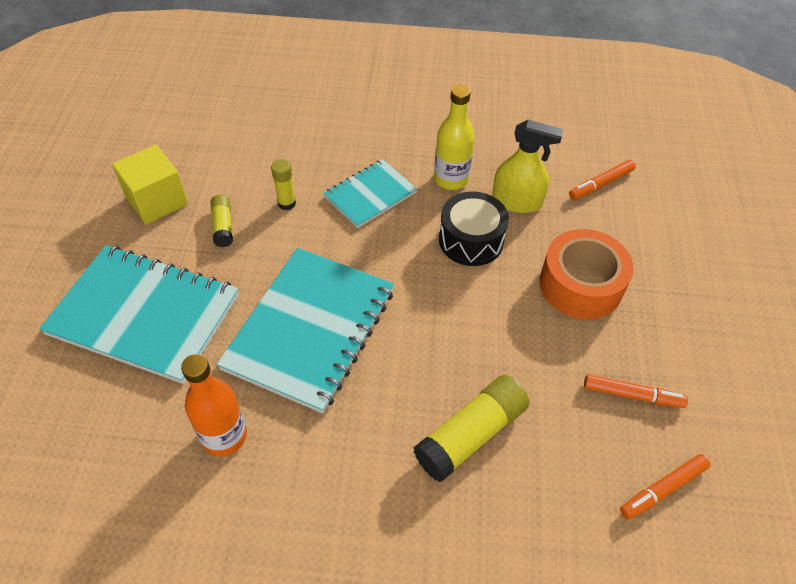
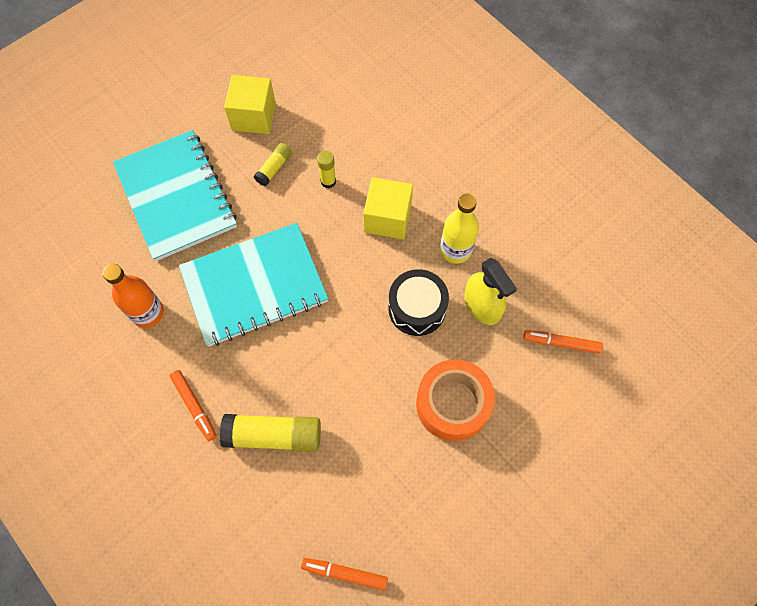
camera: 45 degrees right, 15 degrees up
turquoise notebook [323,159,417,228] -> yellow cube [363,177,413,239]
orange marker [584,374,688,408] -> orange marker moved to [170,370,217,441]

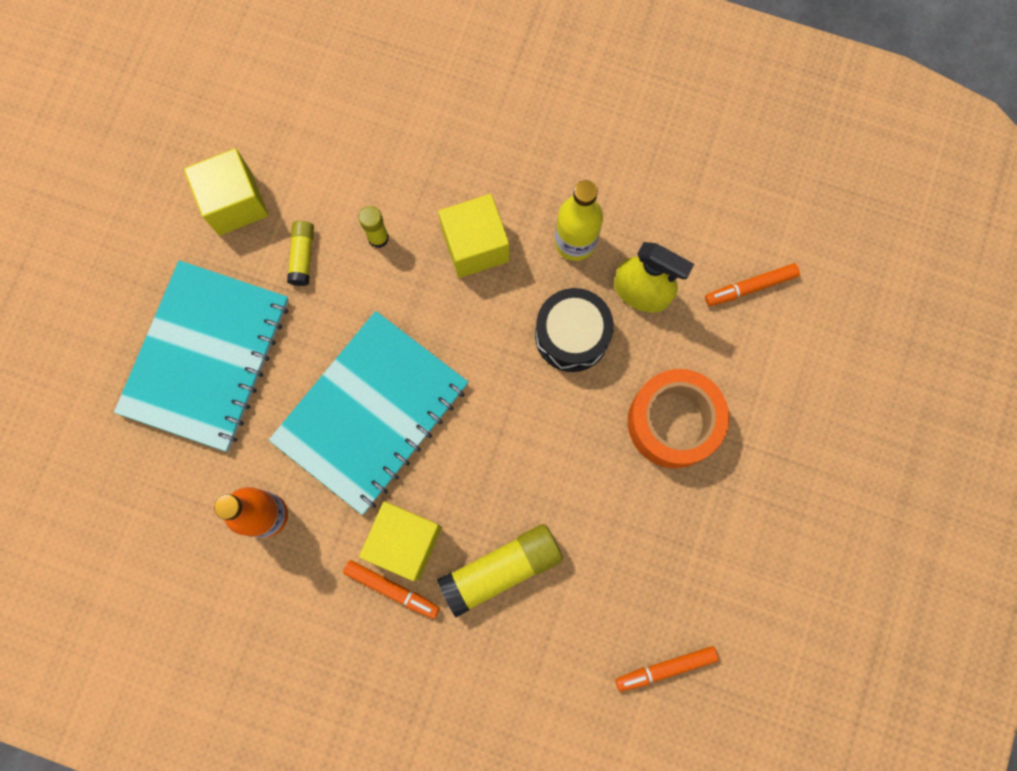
camera: 30 degrees left, 10 degrees up
turquoise notebook [113,130,237,261] -> turquoise notebook turned 75 degrees clockwise [114,260,289,452]
none -> yellow cube [359,502,442,581]

